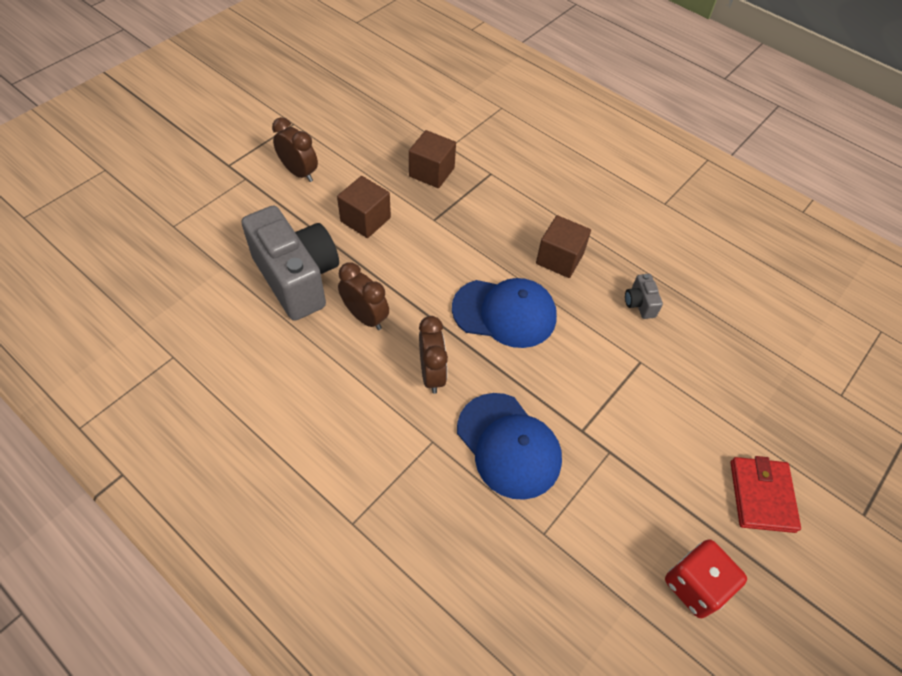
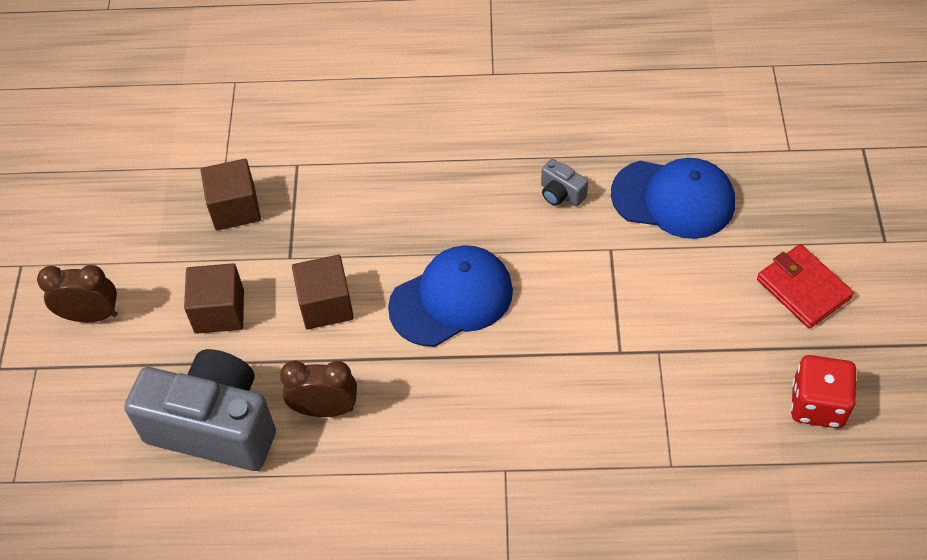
camera: 35 degrees left, 0 degrees up
brown clock [419,316,448,394] -> none
blue cap [457,393,562,500] -> blue cap moved to [611,158,735,239]
brown cube [536,215,591,278] -> brown cube moved to [292,255,354,329]

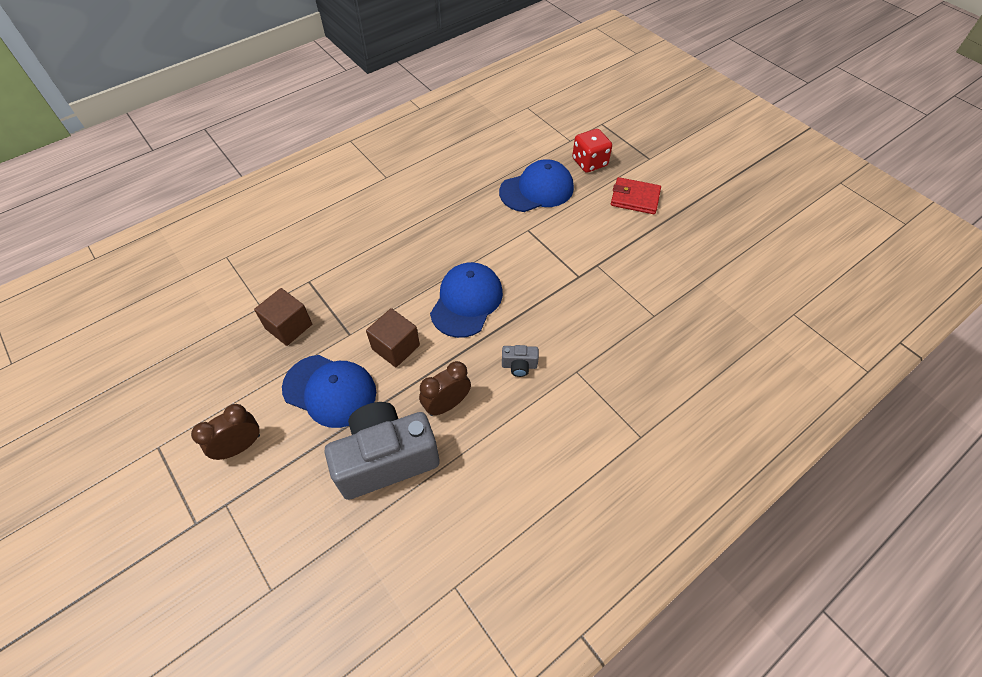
camera: 40 degrees left, 0 degrees up
brown cube [184,263,244,334] -> blue cap [282,355,376,428]
grey camera [541,159,588,207] -> grey camera moved to [502,345,539,377]
red dice [791,355,856,428] -> red dice moved to [572,129,612,173]

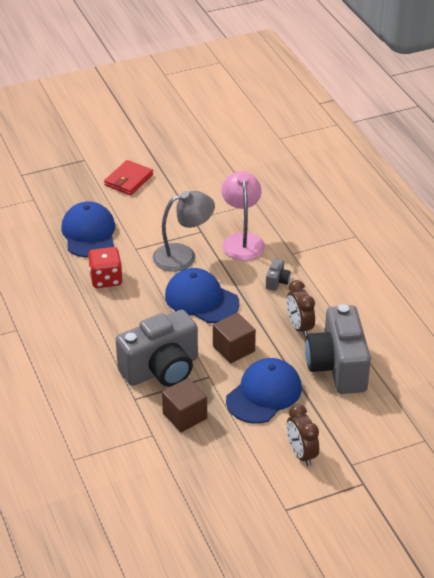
camera: 75 degrees left, 15 degrees down
red dice [572,129,612,173] -> red dice moved to [88,247,123,288]
none -> grey camera [116,310,198,387]
none -> grey lamp [153,191,215,272]
none -> pink lamp [221,171,265,260]

